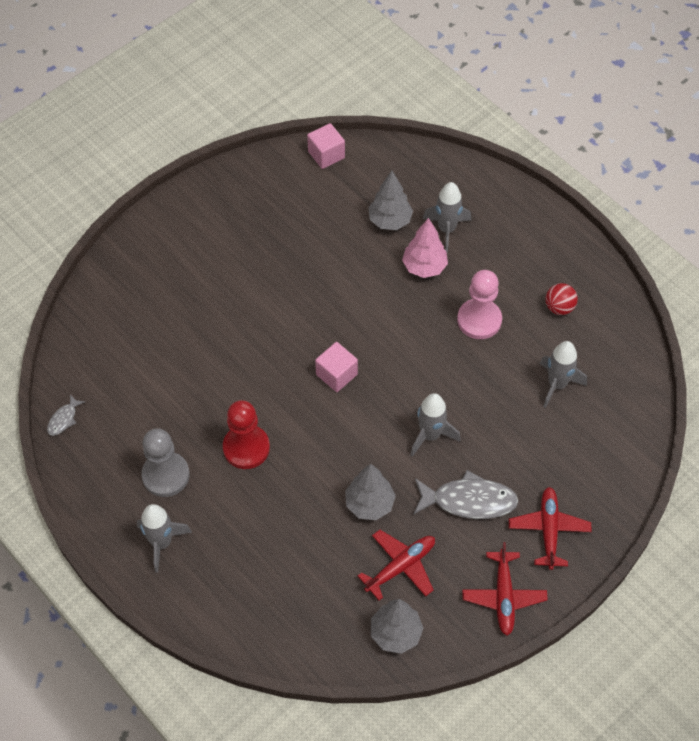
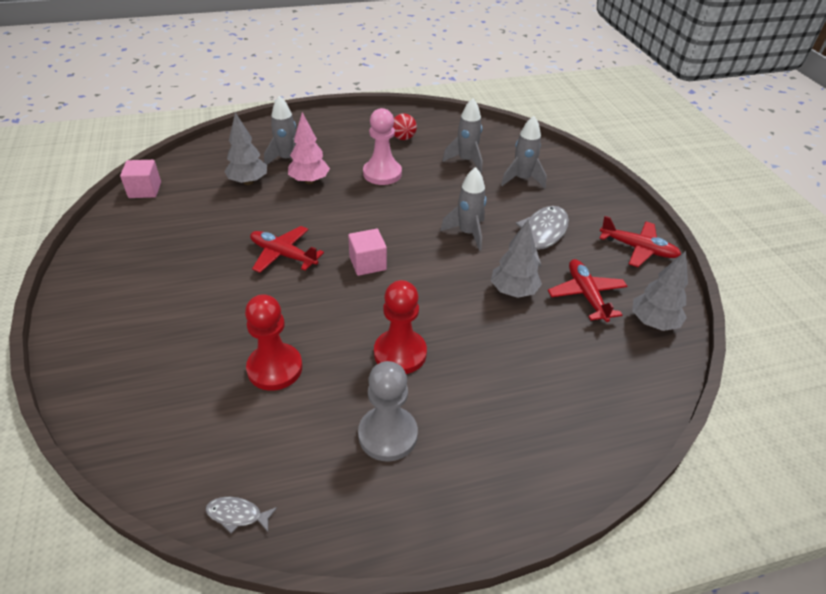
camera: 65 degrees left, 15 degrees down
grey fish [47,394,85,436] -> grey fish turned 135 degrees clockwise [206,497,277,533]
grey rocket [137,504,192,573] -> grey rocket moved to [501,116,547,188]
red plane [509,487,592,570] -> red plane moved to [250,226,324,273]
none -> red pawn [245,294,302,391]

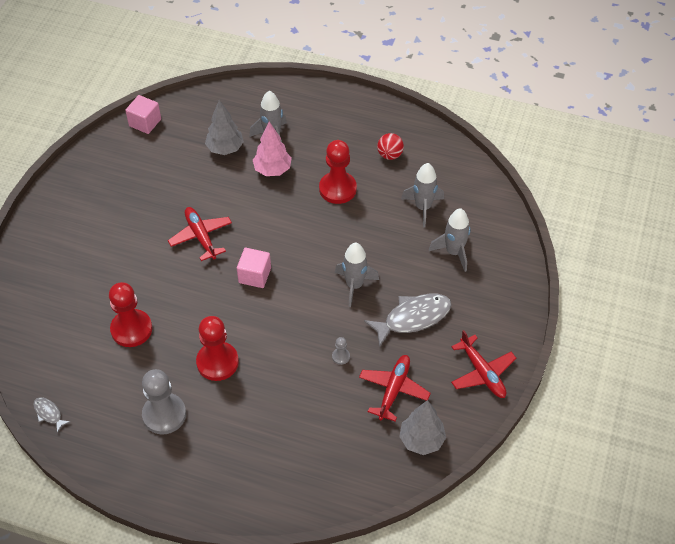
camera: 35 degrees right, 10 degrees up
pink pawn [363,108,402,185] -> red pawn [319,140,357,204]
grey tree [491,220,542,298] -> grey pawn [332,337,350,365]

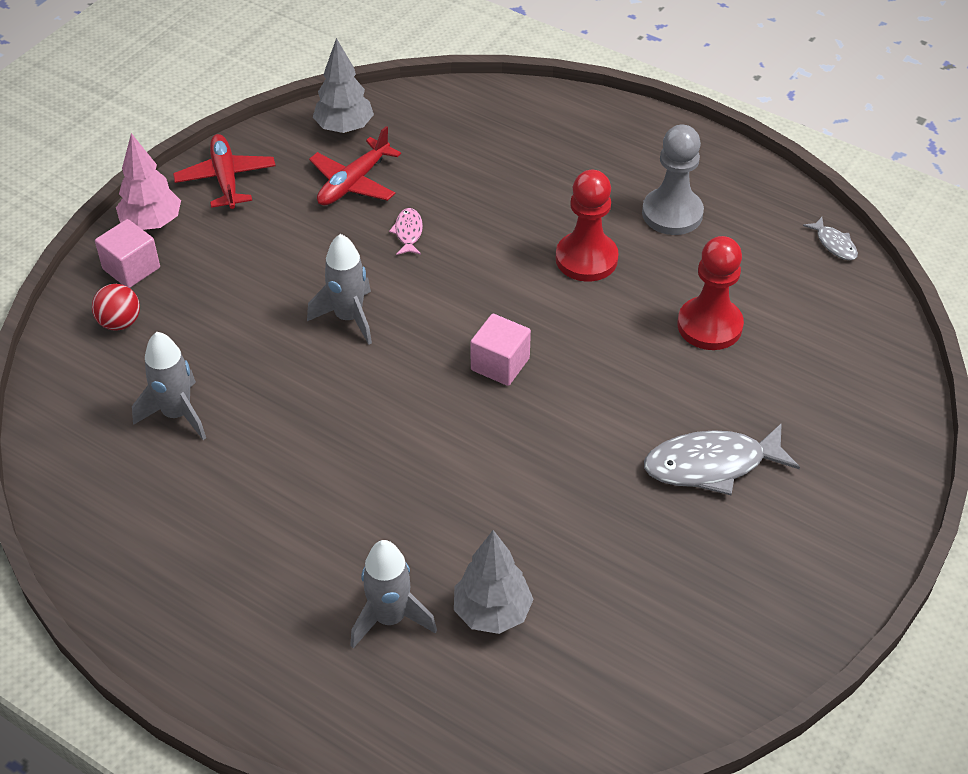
camera: 165 degrees left, 5 degrees down
pink cube [125,95,161,134] -> pink cube moved to [95,219,160,288]
red plane [168,207,232,261] -> none
pink tree [253,122,292,176] -> pink tree moved to [116,133,181,230]
red pawn [319,140,357,204] -> none
grey pawn [332,337,350,365] -> pink fish [389,208,423,255]
grey fish [364,293,452,347] -> grey fish moved to [644,423,800,495]
red ball [377,133,404,160] -> red ball moved to [92,284,140,331]
grey rocket [429,208,470,272] -> none

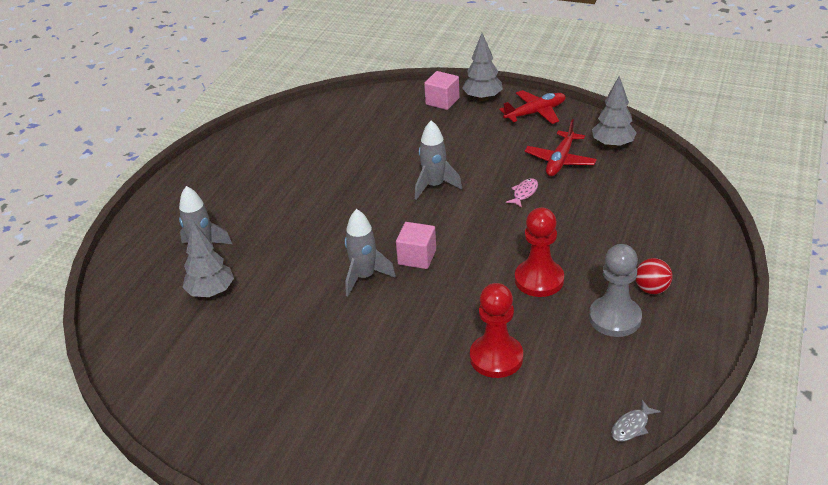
camera: 80 degrees right, 10 degrees down
red ball [92,284,140,331] -> red ball moved to [636,258,673,294]
pink tree [116,133,181,230] -> grey tree [462,33,503,101]
grey rocket [132,332,206,440] -> grey rocket moved to [345,209,396,296]
red plane [309,126,401,206] -> red plane turned 90 degrees counterclockwise [525,119,597,176]
pink fish [389,208,423,255] -> pink fish turned 45 degrees counterclockwise [506,178,538,208]
grey fish [644,423,800,495] -> none

